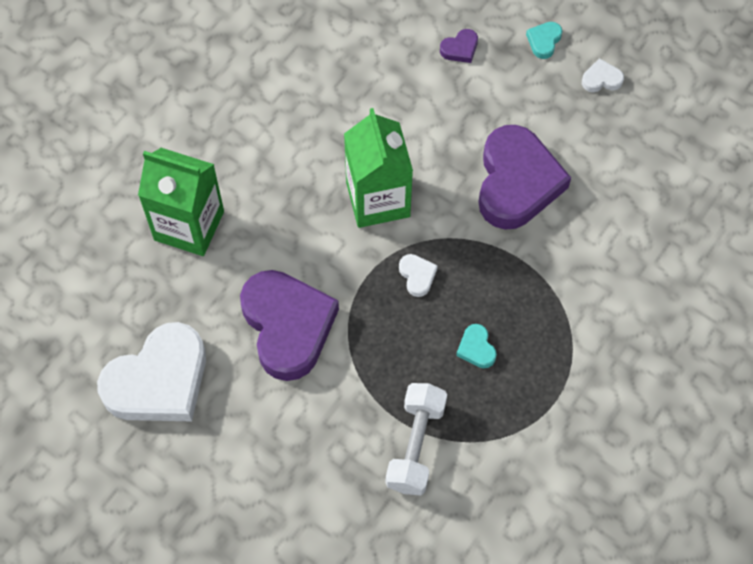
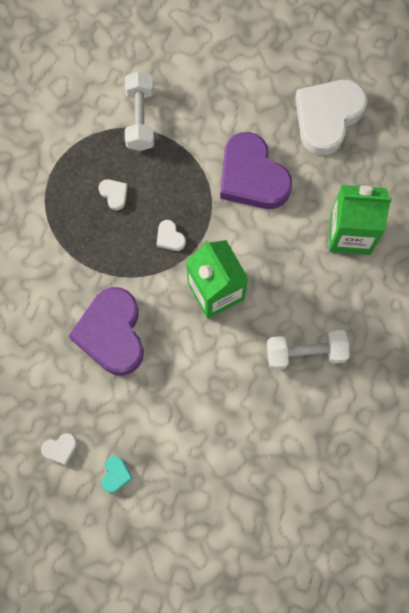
camera: 165 degrees right, 10 degrees up
purple heart [440,29,478,63] -> none
turquoise heart [456,324,497,368] -> white heart [99,179,128,210]
none -> white dumbbell [267,330,350,370]

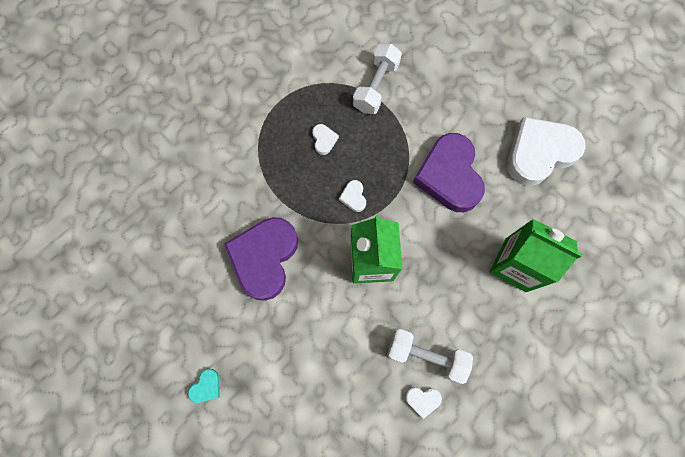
camera: 25 degrees right, 0 degrees up
white heart [41,433,77,465] -> white heart moved to [405,387,442,419]

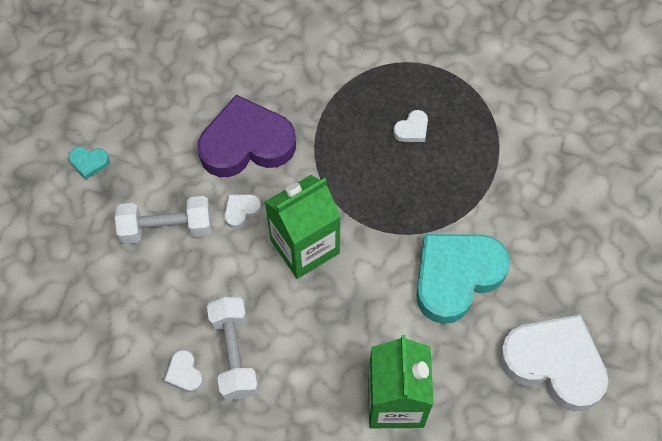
camera: 60 degrees right, 10 degrees down
white heart [339,180,366,212] -> white heart moved to [224,195,261,229]
white dumbbell [353,44,402,114] -> white dumbbell moved to [115,196,212,244]
purple heart [413,133,485,212] -> turquoise heart [416,234,510,324]

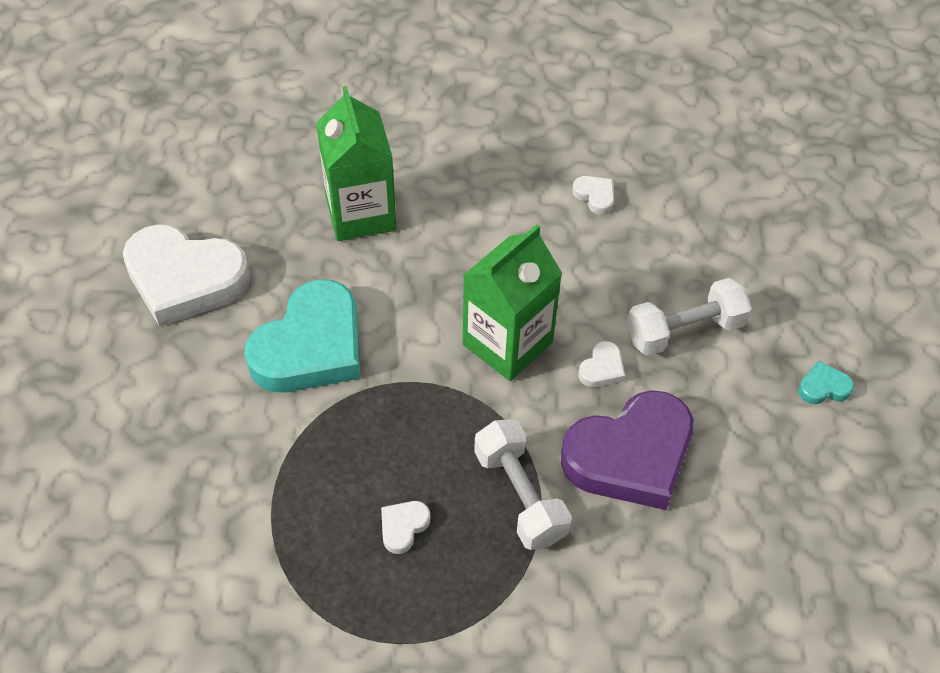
camera: 165 degrees right, 10 degrees down
white dumbbell [207,297,258,400] -> white dumbbell moved to [474,419,572,550]

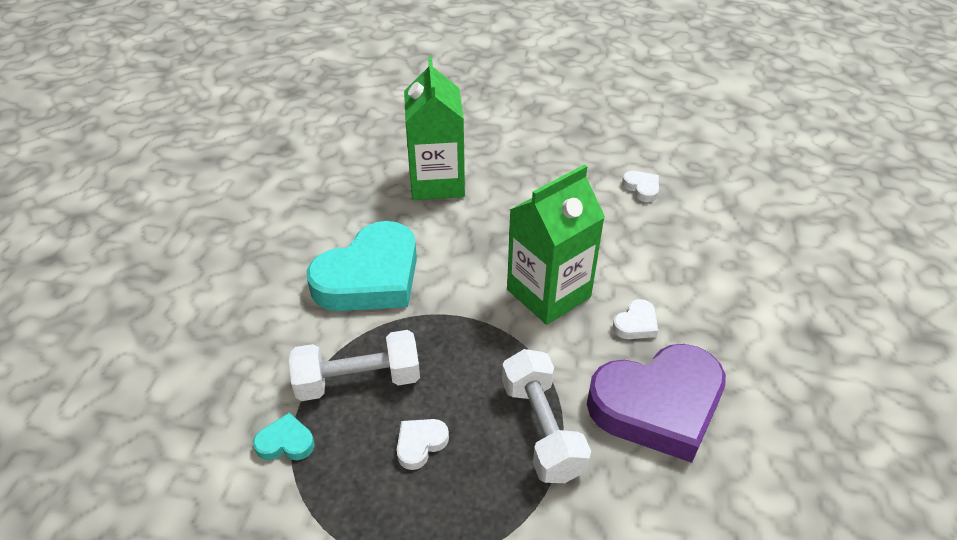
camera: 10 degrees right, 10 degrees down
white heart [123,224,251,327] -> none
white dumbbell [627,278,752,356] -> white dumbbell moved to [289,330,420,401]
turquoise heart [798,360,854,404] -> turquoise heart moved to [253,413,315,460]

